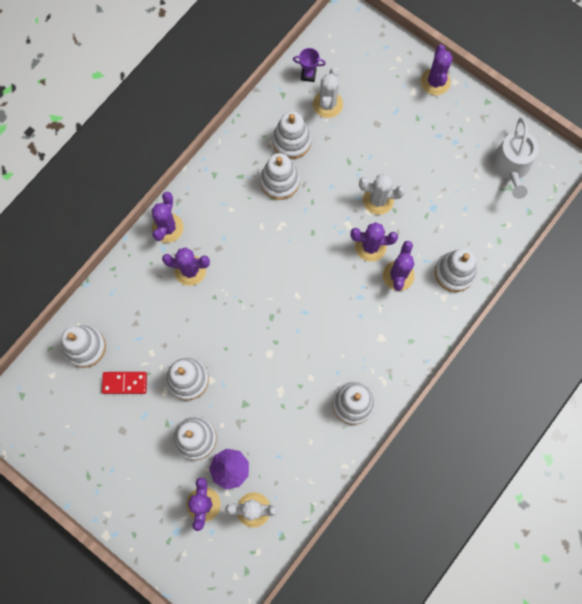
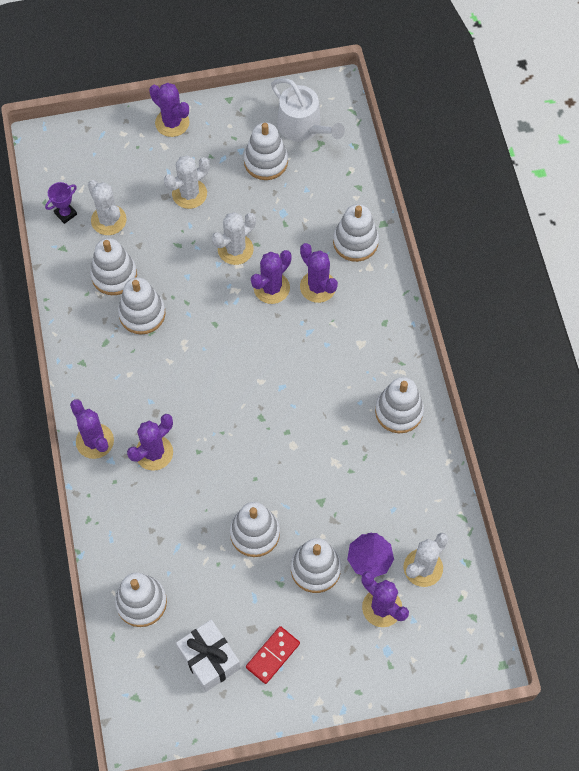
camera: 50 degrees left, 10 degrees down
red domino [102,372,147,394] -> red domino moved to [246,626,300,684]
none -> white cactus [164,155,209,209]
none -> white gift [176,620,241,692]
none -> white stacking toy [244,122,288,180]

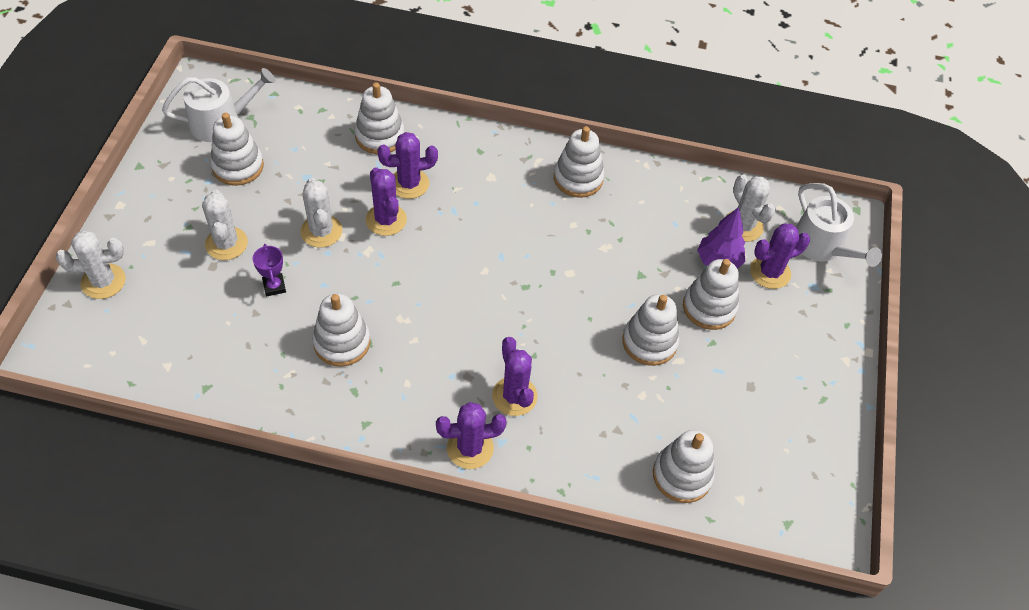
camera: 70 degrees left, 10 degrees down
purple trophy [45,182,77,224] -> purple trophy moved to [253,244,286,297]
white cactus [88,180,127,235] -> white cactus moved to [56,230,126,299]
white stacking toy [90,238,137,295] -> none
purple cactus [149,83,190,137] -> none
white gift [176,620,241,692] -> none
red domino [246,626,300,684] -> none
none -> white watering can [796,183,882,267]

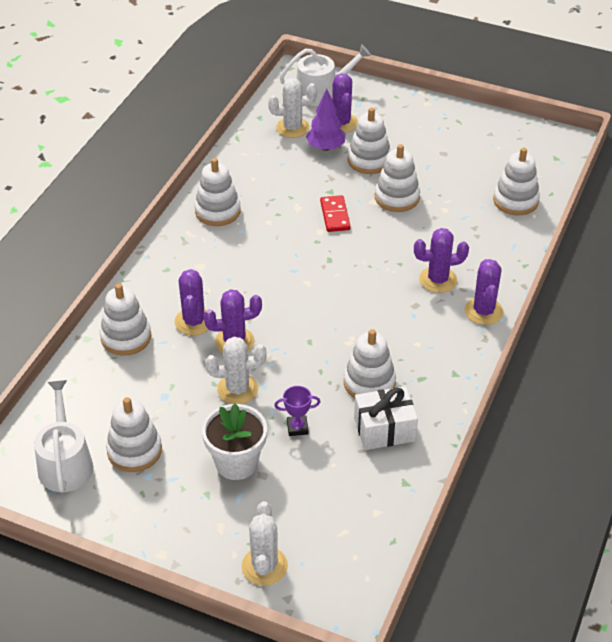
camera: 75 degrees left, 10 degrees down
white cactus [202,189,248,260] -> white flower pot [202,404,267,480]
none -> red domino [320,195,351,232]
none -> white gift [354,386,418,450]

